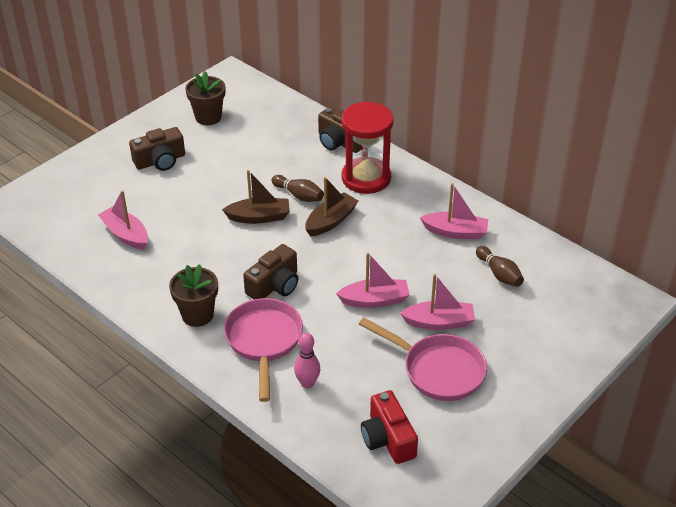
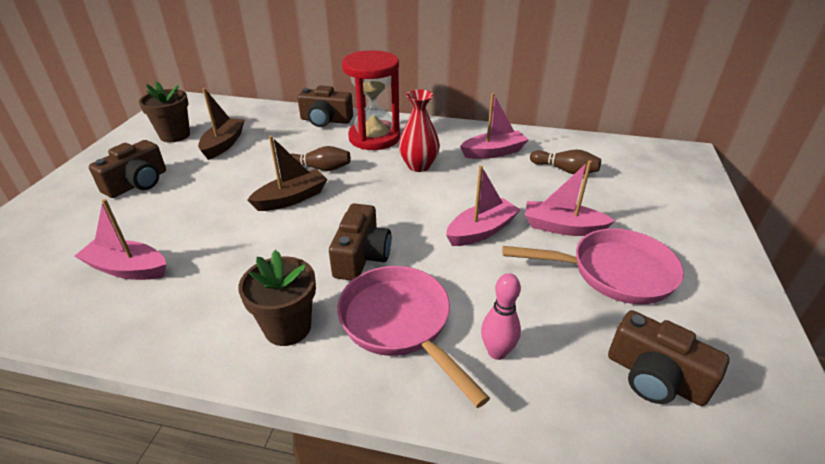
camera: 30 degrees left, 5 degrees down
brown boat [305,177,358,236] -> brown boat moved to [198,88,245,160]
red camera [361,390,418,464] -> brown camera [608,310,730,406]
pink boat [400,274,475,330] -> pink boat turned 135 degrees counterclockwise [525,160,615,236]
none -> red vase [399,89,440,172]

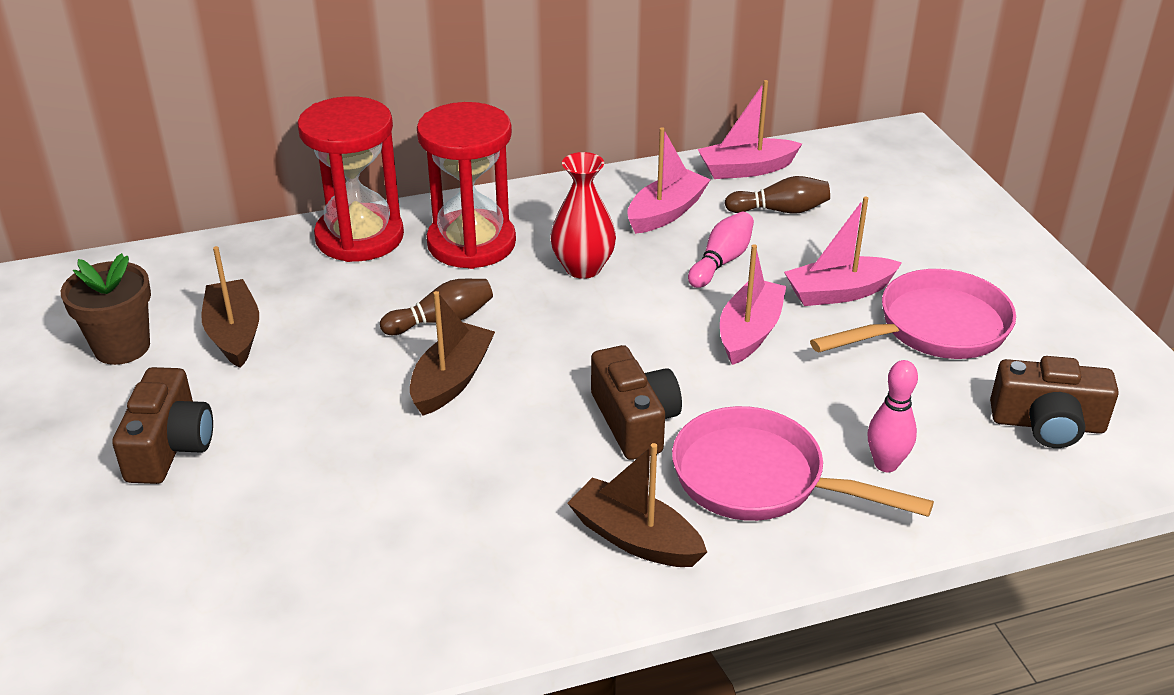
camera: 30 degrees left, 0 degrees up
pink boat [75,199,166,280] -> pink boat moved to [698,80,802,179]
brown flower pot [238,250,316,346] -> brown boat [567,443,707,567]
brown camera [297,86,353,127] -> red hourglass [297,96,404,262]
none -> pink bowling pin [688,212,754,288]

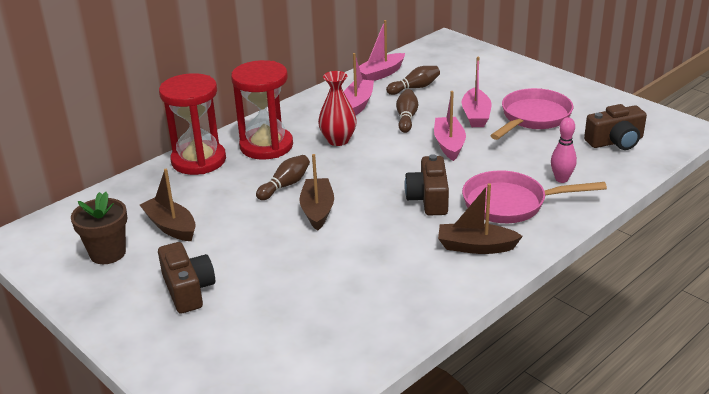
camera: 25 degrees left, 5 degrees down
brown camera [591,345,682,460] -> brown camera turned 135 degrees counterclockwise [404,154,449,215]
pink bowling pin [688,212,754,288] -> brown bowling pin [396,89,418,133]
pink boat [784,196,902,306] -> pink boat turned 45 degrees counterclockwise [461,57,492,127]

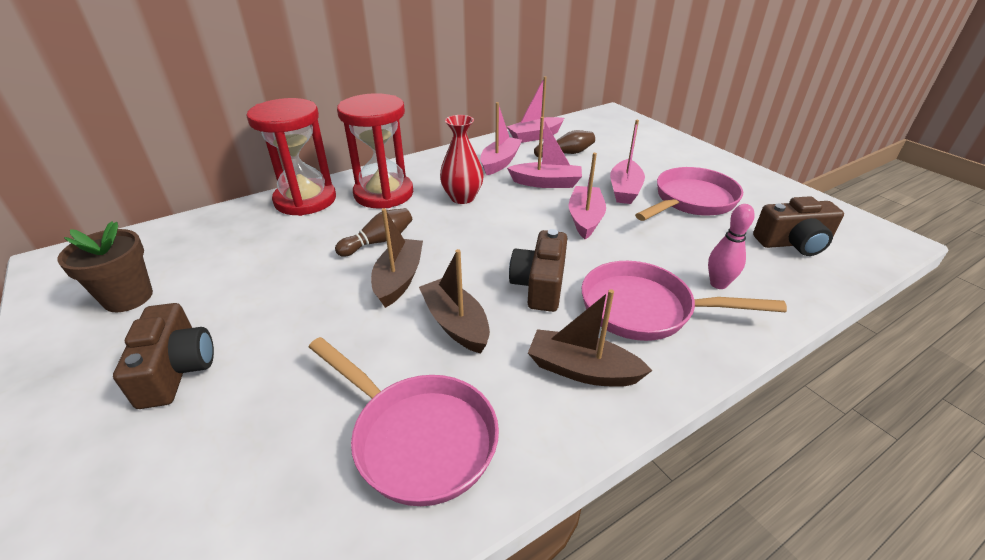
camera: 10 degrees right, 5 degrees up
brown boat [140,169,196,241] -> brown boat moved to [419,249,490,353]
brown bowling pin [396,89,418,133] -> pink boat [507,117,582,188]
none -> pink pan [309,337,499,506]

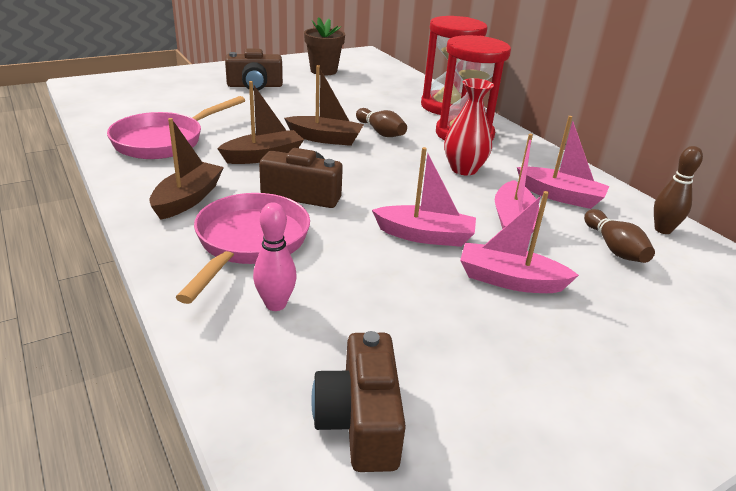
camera: 90 degrees right, 5 degrees down
pink boat [507,76,564,143] -> brown bowling pin [654,146,703,234]
pink pan [635,167,743,221] -> none

